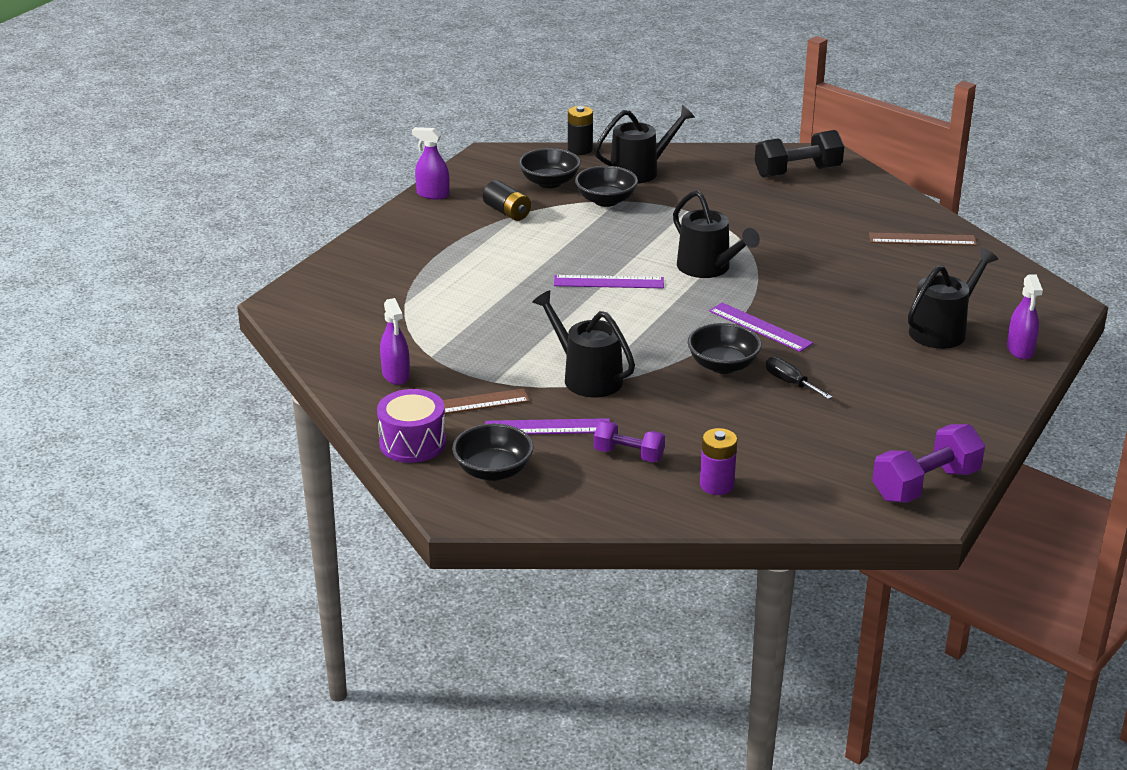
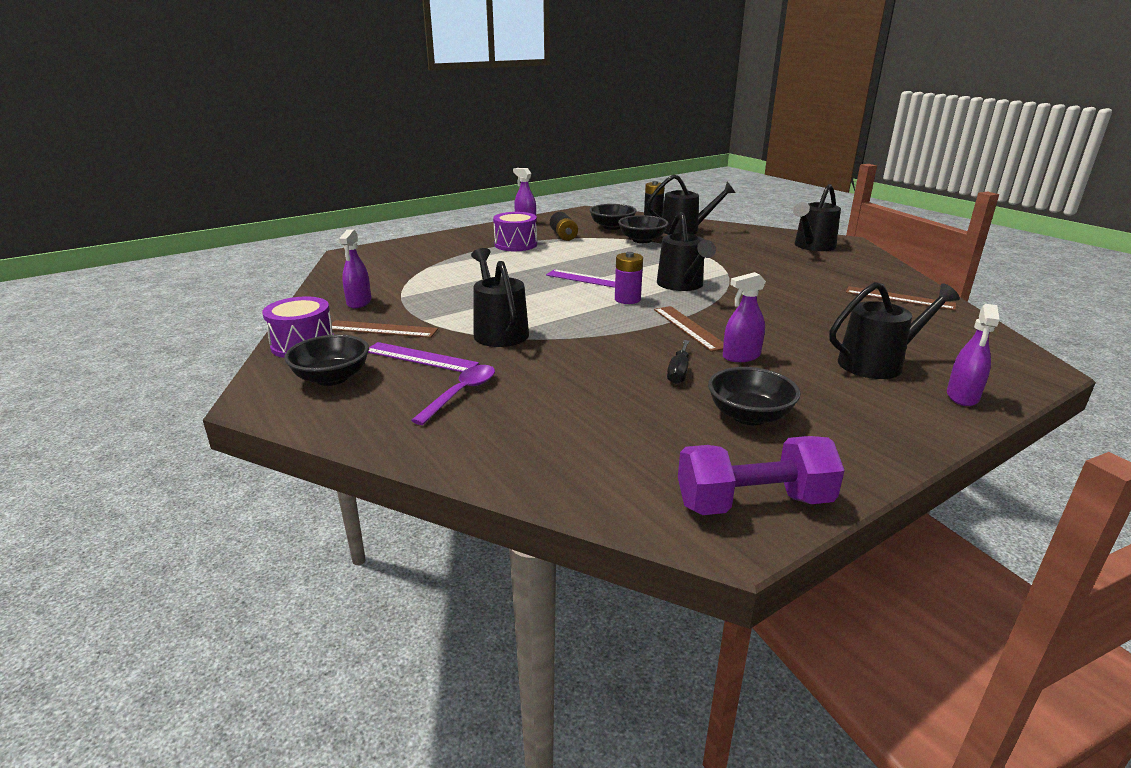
camera: 25 degrees right, 5 degrees down
purple dumbbell [594,421,665,462] -> purple spoon [411,365,495,425]
black bowl [687,323,762,374] -> black bowl moved to [708,367,800,425]
purple battery [700,428,737,495] -> purple battery moved to [615,252,643,304]
purple ruler [709,303,813,352] -> brown ruler [654,306,724,352]
black dumbbell [755,130,844,178] -> black watering can [793,184,841,251]
black screwdriver [766,357,832,399] -> black screwdriver turned 150 degrees counterclockwise [667,340,689,384]
none -> purple drum [493,212,537,251]
none -> purple spray bottle [723,272,766,362]

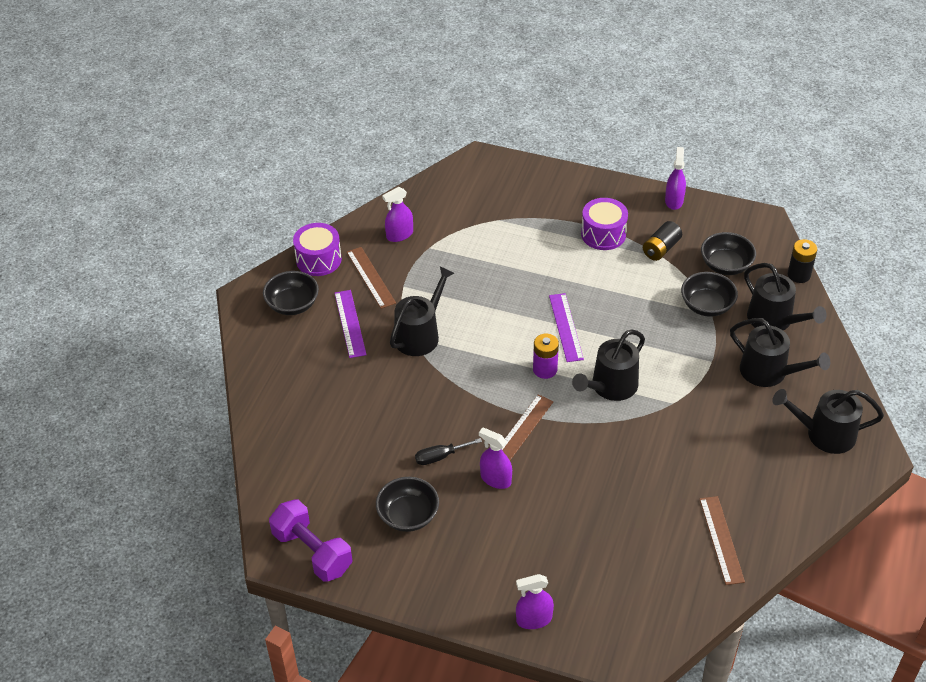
camera: 55 degrees right, 20 degrees up
purple spoon [411,365,495,425] -> none
black watering can [829,282,960,379] -> black watering can moved to [730,318,830,387]

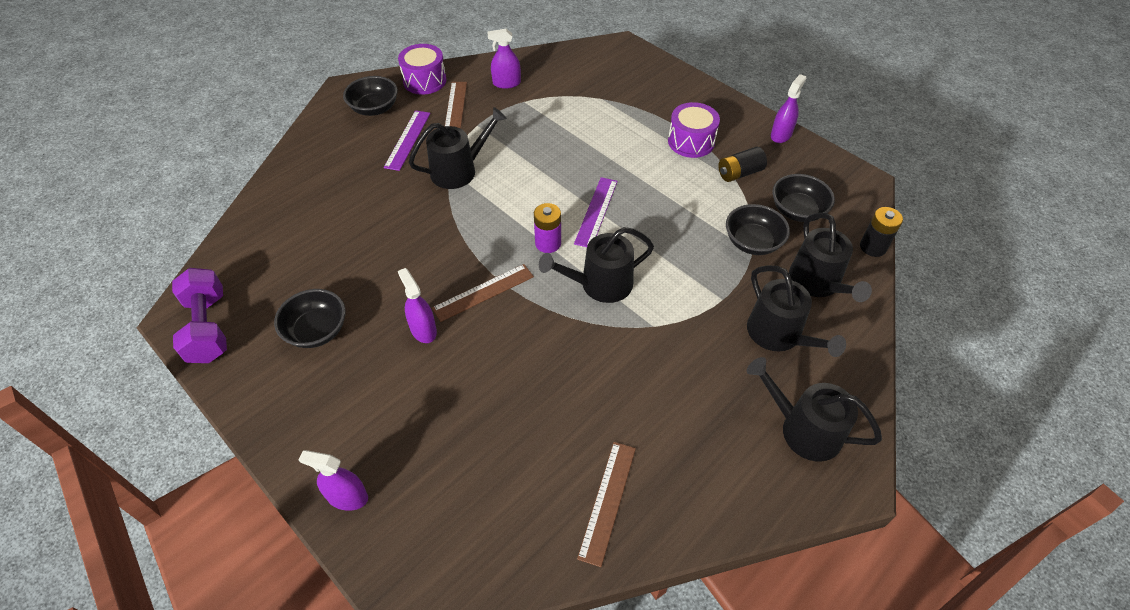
camera: 25 degrees right, 5 degrees up
black screwdriver [415,438,482,465] -> none

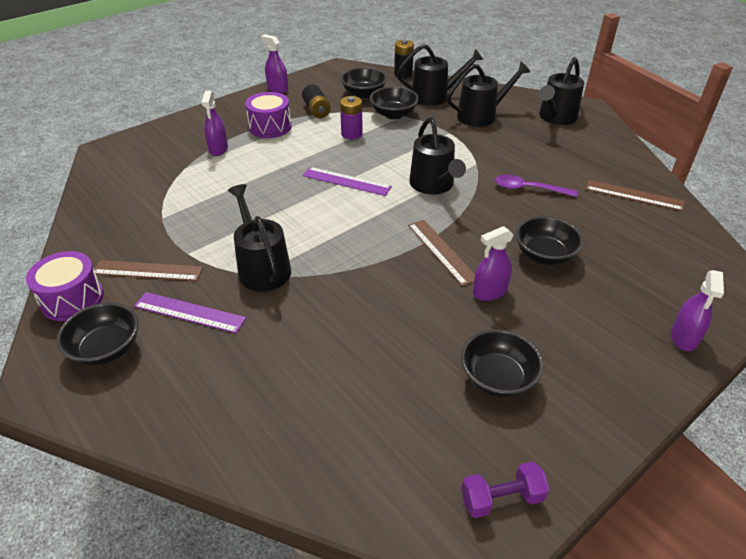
camera: 85 degrees left, 10 degrees down
purple dumbbell [172,268,227,363] -> purple dumbbell [461,461,550,518], size x0.62
purple spray bottle [488,29,521,89] -> purple spray bottle moved to [201,91,228,156]
purple battery [534,203,561,253] -> purple battery moved to [340,96,363,140]
none -> purple spoon [495,175,578,197]
none -> black bowl [516,216,583,265]

